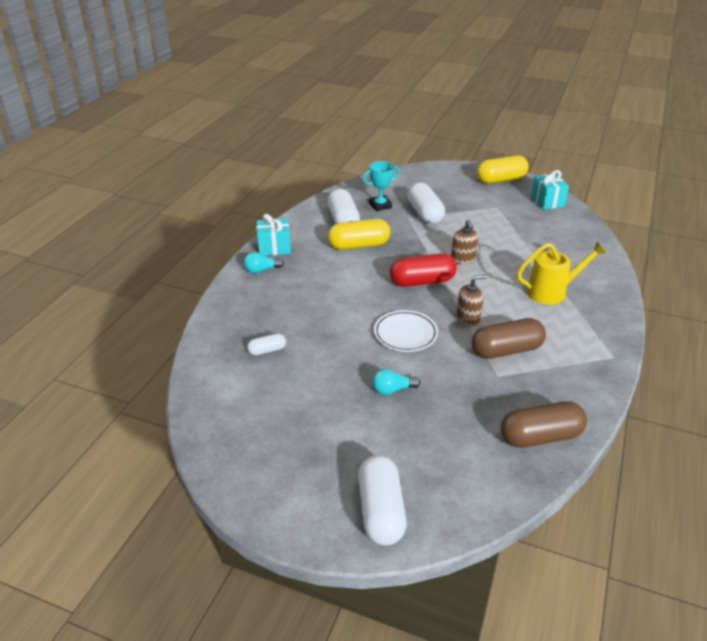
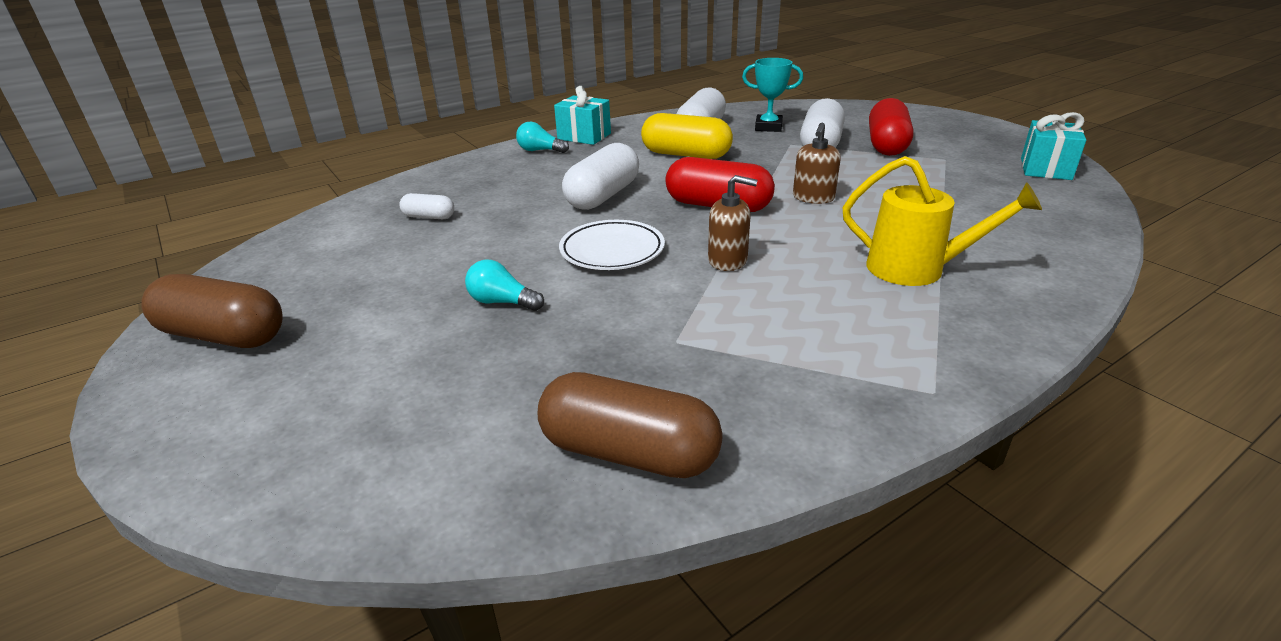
camera: 35 degrees right, 5 degrees down
white capsule [358,455,407,546] -> white capsule moved to [562,143,639,210]
brown capsule [472,318,546,359] -> brown capsule moved to [141,274,283,348]
yellow capsule [477,155,529,183] -> none
none -> red capsule [869,98,914,156]

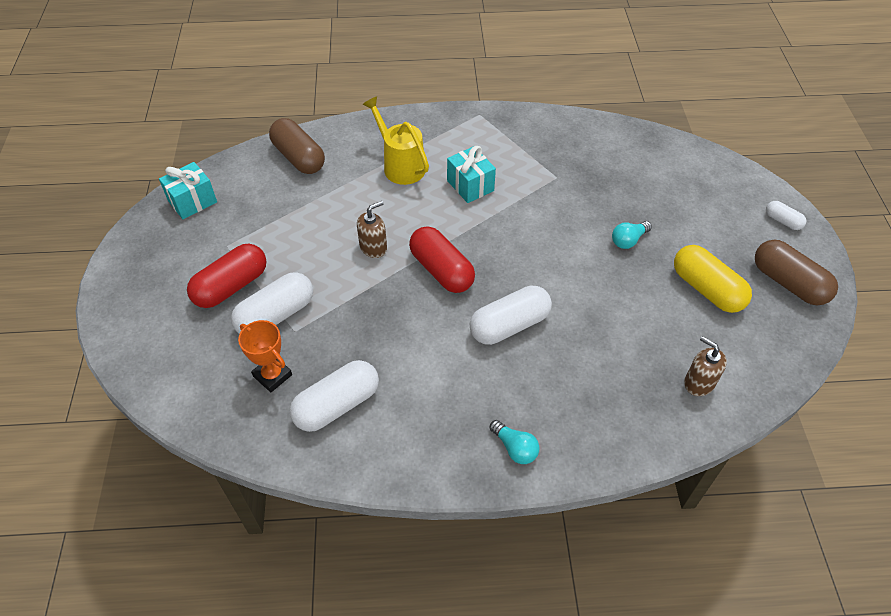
camera: 150 degrees left, 20 degrees up
white capsule [399,193,454,219] -> white capsule moved to [766,201,806,230]
turquoise light bulb [465,260,544,311] -> turquoise light bulb turned 90 degrees clockwise [612,221,652,249]
brown capsule [538,372,723,478] -> brown capsule moved to [269,118,325,174]
turquoise gift [554,86,611,145] -> turquoise gift moved to [447,146,496,203]
white plate [559,220,665,270] -> none
yellow capsule [641,113,733,159] -> yellow capsule moved to [674,245,752,313]
brown soap dispenser [708,175,758,271] -> brown soap dispenser moved to [684,336,727,396]
turquoise trophy [742,58,803,132] -> orange trophy [238,320,292,392]

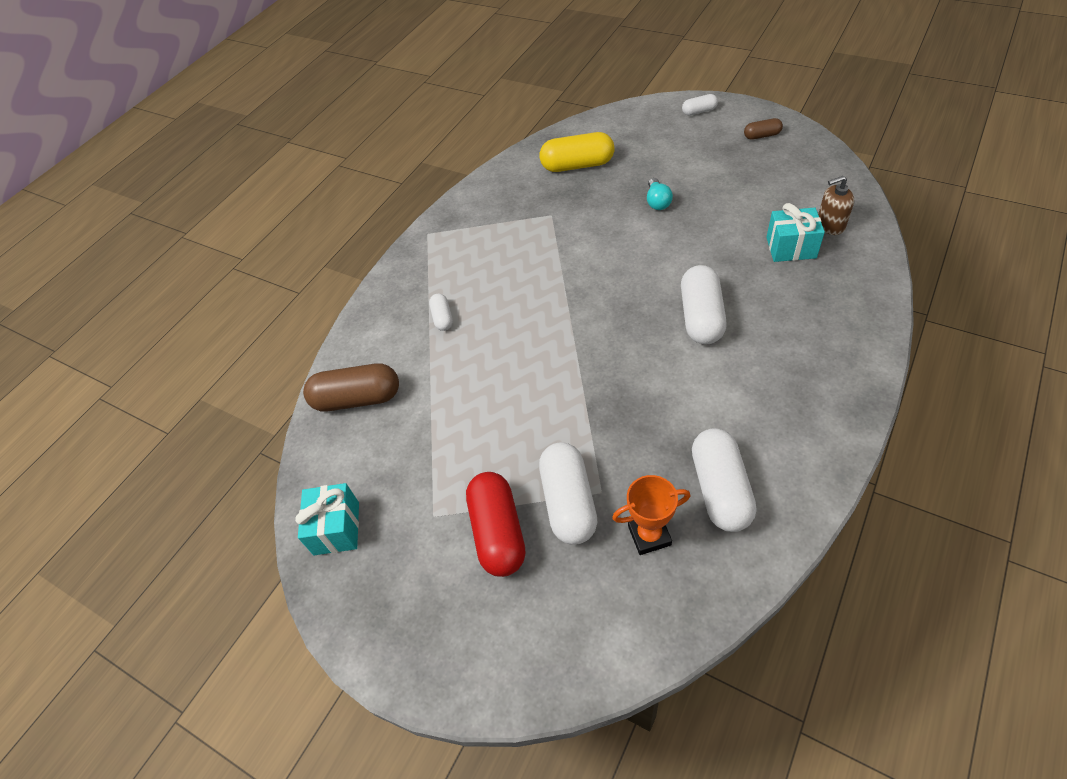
camera: 50 degrees left, 0 degrees up
brown soap dispenser [357,201,387,258] -> none
yellow watering can [363,96,429,185] -> white capsule [429,294,453,331]
red capsule [409,226,475,293] -> none
turquoise gift [447,146,496,203] -> turquoise gift moved to [766,203,825,262]
turquoise light bulb [490,420,539,464] -> none
yellow capsule [674,245,752,313] -> yellow capsule moved to [540,132,614,172]
brown capsule [755,239,838,305] -> brown capsule [744,118,783,140], size x0.51

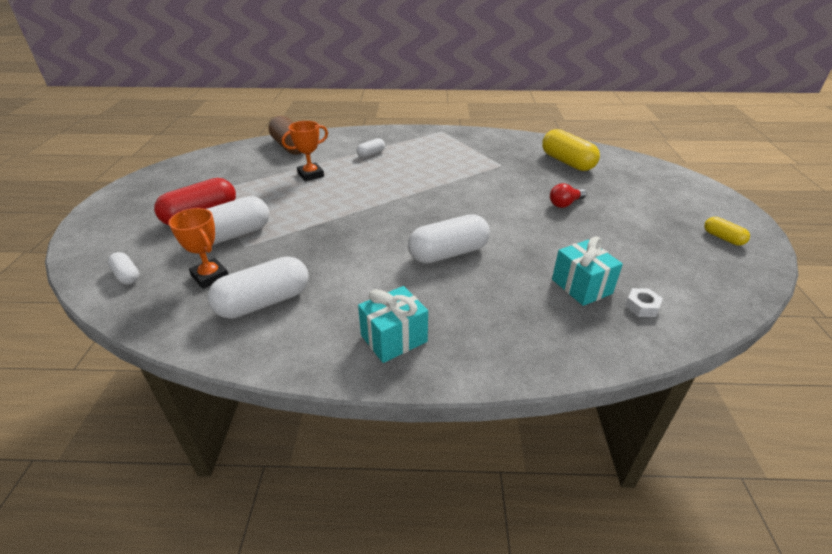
camera: 55 degrees right, 15 degrees down
turquoise gift [295,483,359,555] -> turquoise gift moved to [358,286,428,363]
turquoise light bulb [647,178,673,210] -> red light bulb [550,183,587,208]
white capsule [682,94,718,116] -> white capsule moved to [108,252,139,284]
brown capsule [744,118,783,140] -> yellow capsule [704,217,750,246]
brown soap dispenser [818,176,854,235] -> white nut [625,288,663,317]
none -> orange trophy [282,121,328,181]

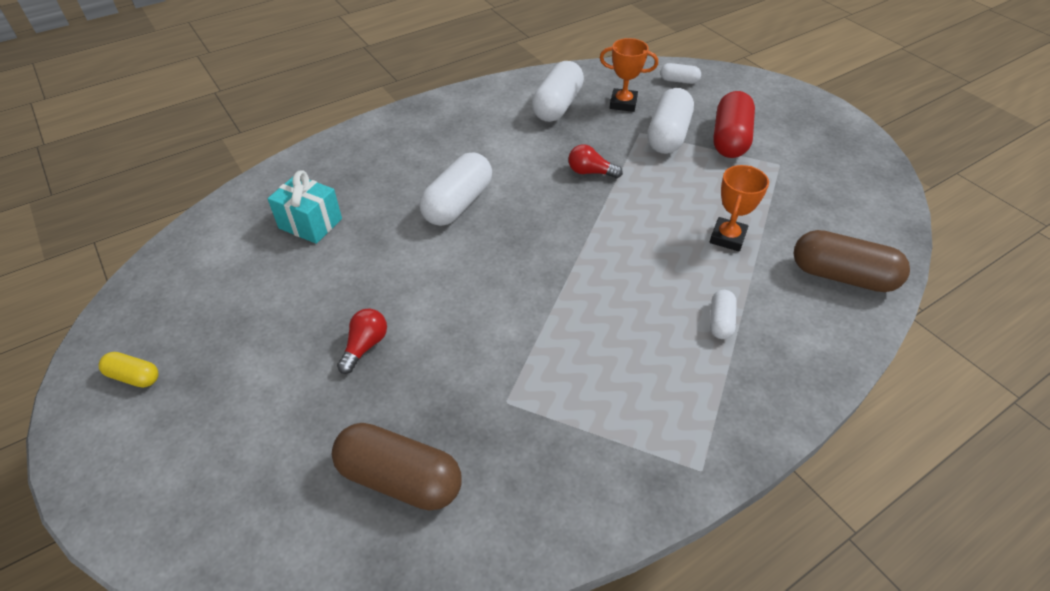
camera: 145 degrees right, 10 degrees up
turquoise gift [358,286,428,363] -> none
yellow capsule [542,129,600,171] -> brown capsule [332,423,462,510]
white nut [625,288,663,317] -> none
none -> red light bulb [568,144,623,178]

